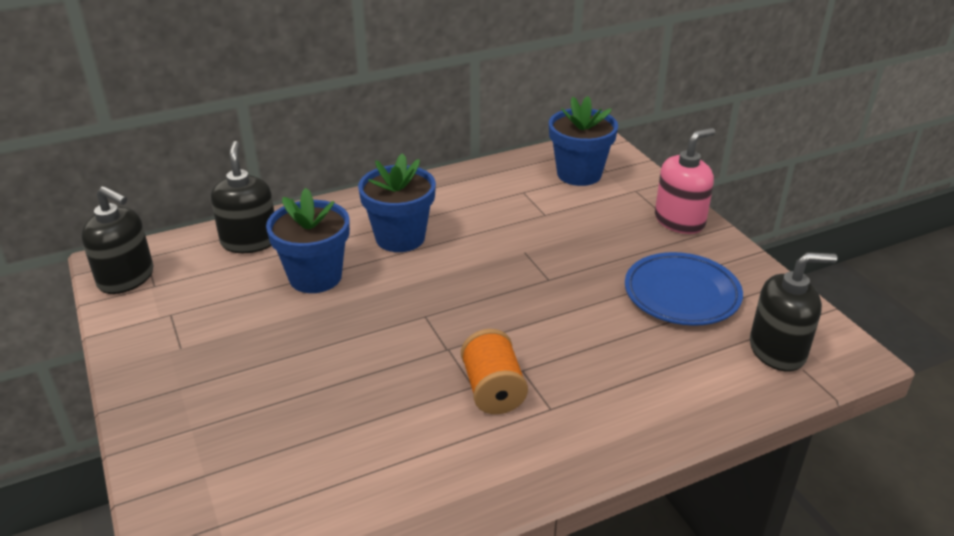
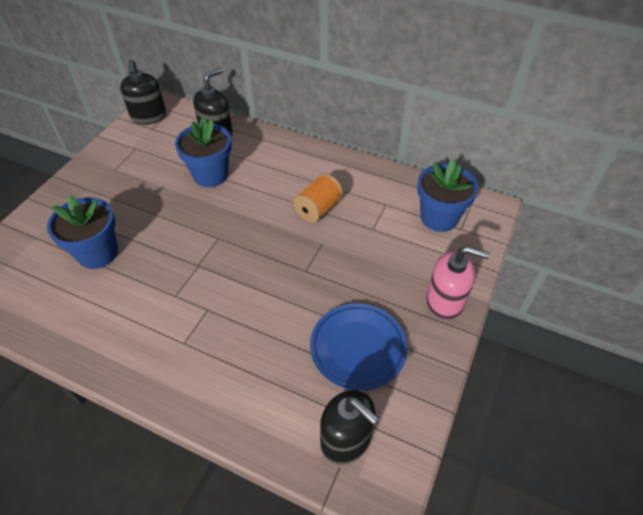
camera: 50 degrees right, 15 degrees up
blue flower pot [358,153,436,252] -> blue flower pot moved to [47,195,118,269]
orange spool [461,329,528,414] -> orange spool moved to [293,173,343,223]

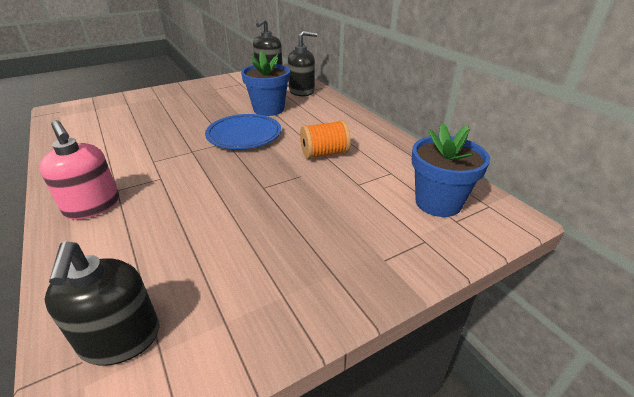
camera: 35 degrees right, 15 degrees down
blue flower pot [47,195,118,269] -> none
blue plate [310,303,407,391] -> blue plate moved to [205,114,281,149]
pink soap dispenser [426,246,490,320] -> pink soap dispenser moved to [40,120,119,220]

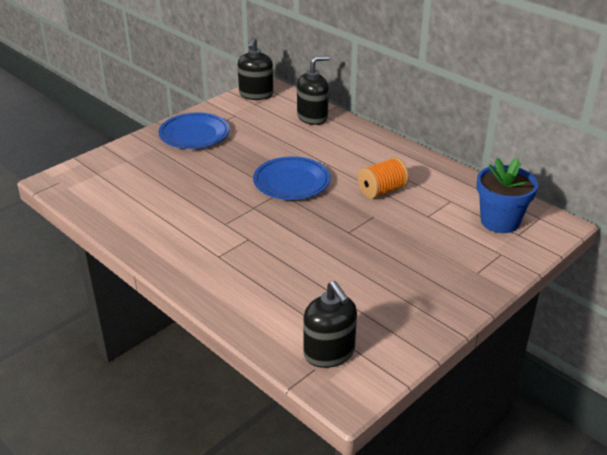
camera: 15 degrees left, 0 degrees up
pink soap dispenser [40,120,119,220] -> none
blue flower pot [241,50,290,116] -> none
none -> blue plate [158,113,229,149]

